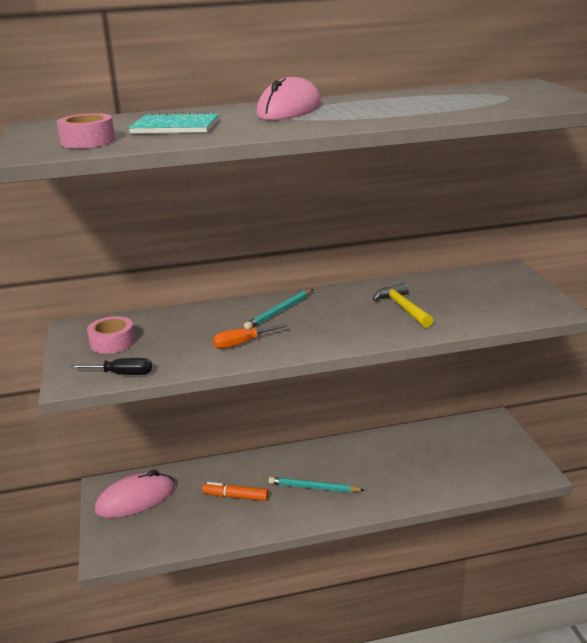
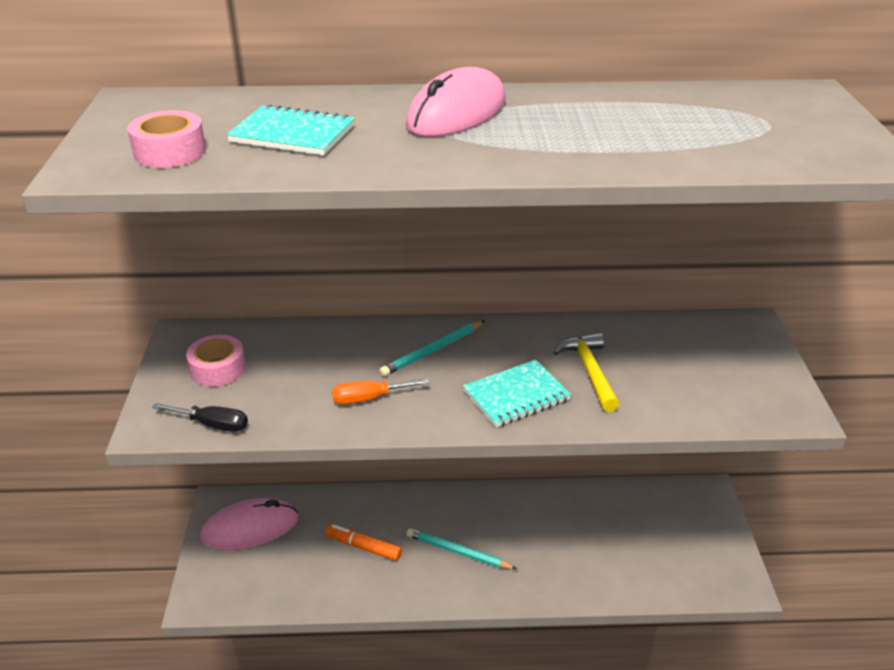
camera: 10 degrees right, 10 degrees up
none -> turquoise notebook [463,360,571,427]

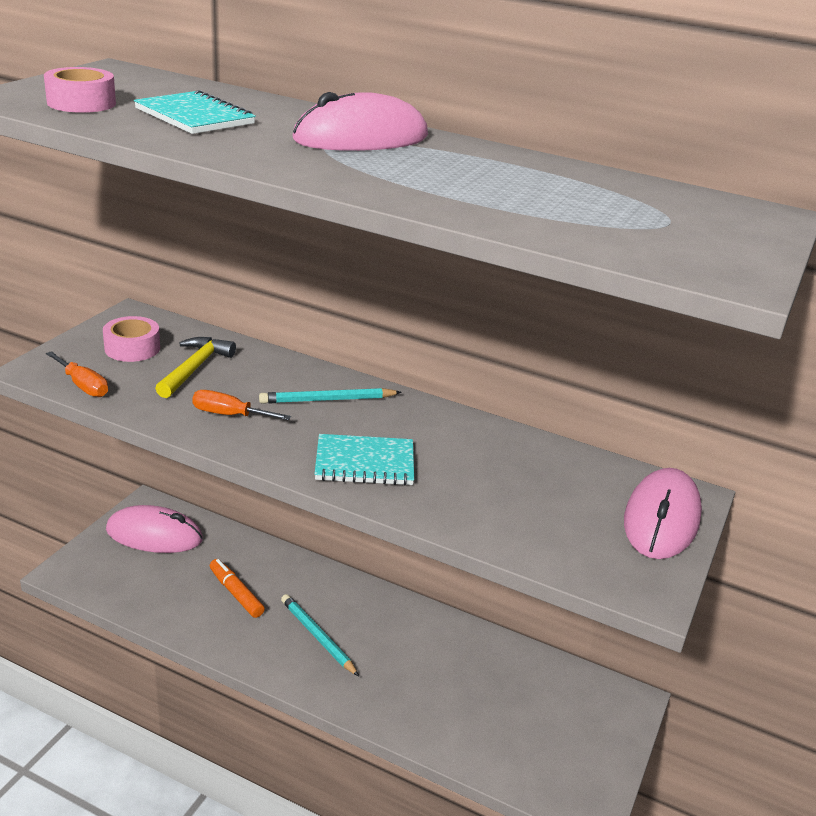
camera: 25 degrees right, 5 degrees down
black screwdriver [152,403,248,432] -> orange screwdriver [46,351,108,397]
yellow hammer [553,333,620,412] -> yellow hammer moved to [155,337,236,398]
none -> pink mouse [624,468,702,559]

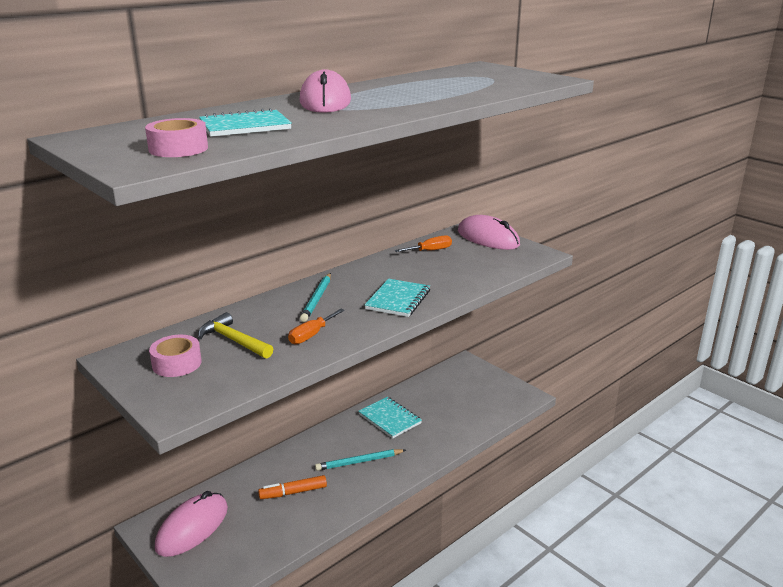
camera: 65 degrees left, 5 degrees down
orange screwdriver [46,351,108,397] -> orange screwdriver moved to [395,235,452,252]
none -> turquoise notebook [358,397,422,439]

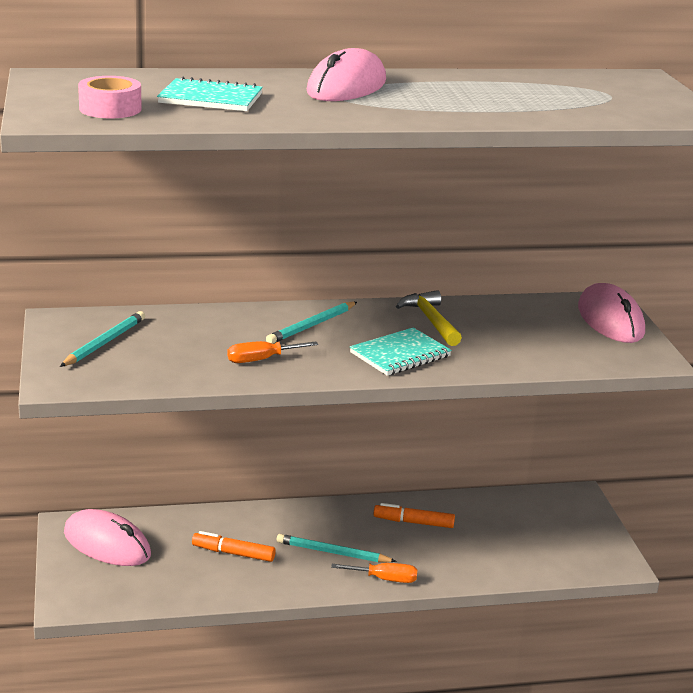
camera: 30 degrees right, 0 degrees up
pink tape [149,335,202,377] -> turquoise pencil [60,311,145,367]
pink mouse [155,491,228,557] -> pink mouse turned 60 degrees clockwise [64,509,151,566]
yellow hammer [198,312,273,358] -> yellow hammer moved to [396,290,462,346]
turquoise notebook [358,397,422,439] -> orange marker [373,503,455,528]
orange screwdriver [395,235,452,252] -> orange screwdriver moved to [331,563,418,583]

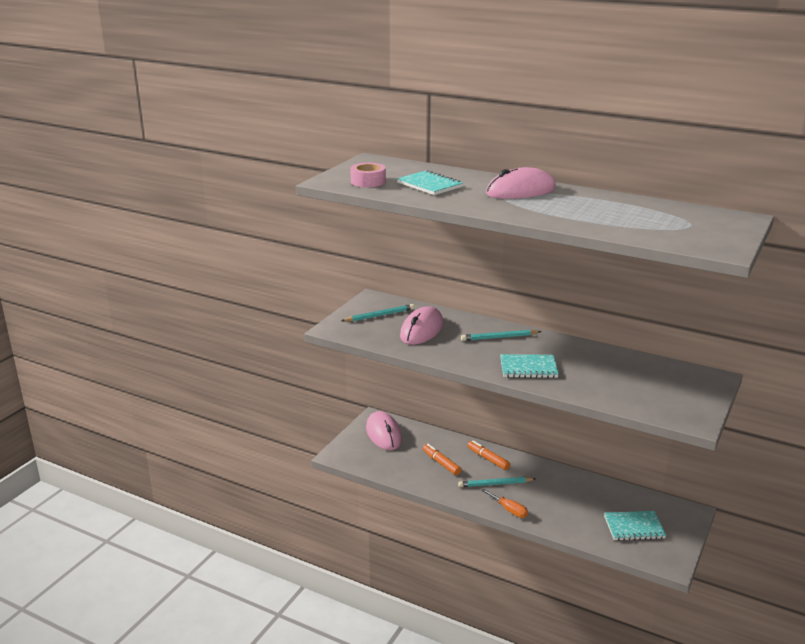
camera: 40 degrees right, 0 degrees up
orange screwdriver [227,341,318,363] -> none
turquoise pencil [277,534,397,562] -> turquoise pencil turned 60 degrees counterclockwise [458,477,536,487]
orange marker [373,503,455,528] -> orange marker moved to [467,441,510,470]
yellow hammer [396,290,462,346] -> none
pink mouse [578,283,645,343] -> pink mouse moved to [400,306,443,345]
none -> turquoise notebook [604,511,666,541]

